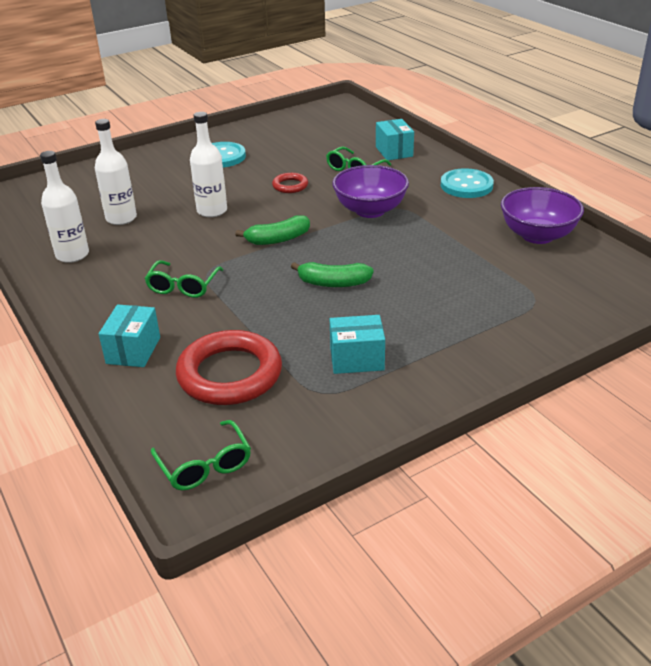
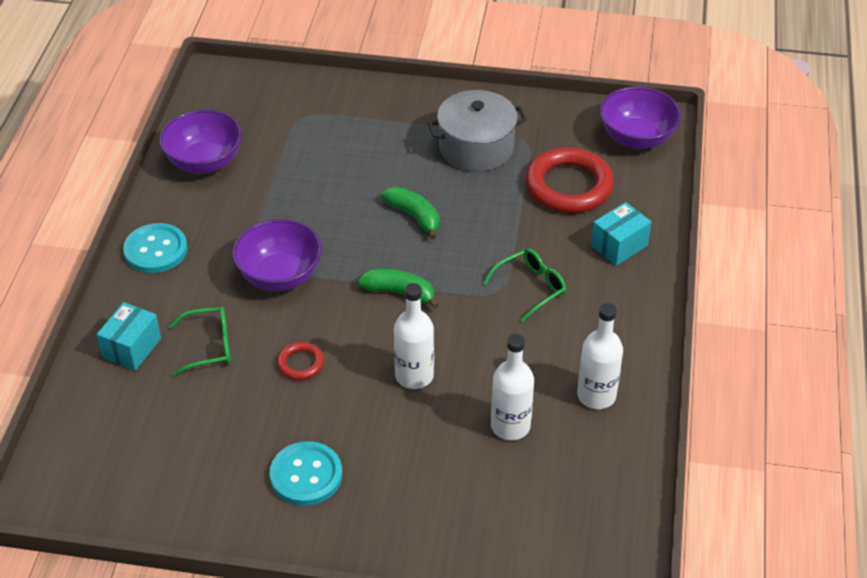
camera: 140 degrees left, 10 degrees up
green glasses [151,420,251,490] -> purple bowl [600,86,681,149]
turquoise box [330,315,385,374] -> grey pot [427,90,527,172]

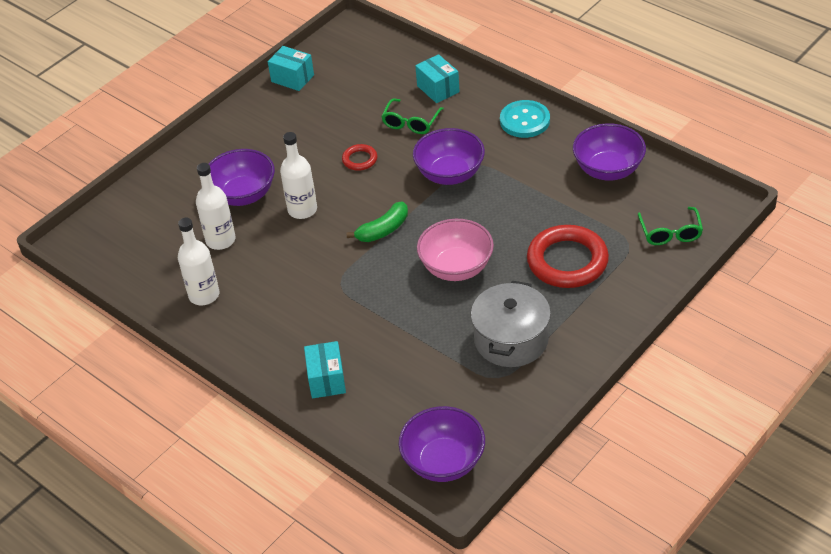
camera: 125 degrees right, 0 degrees up
turquoise button [269,441,342,506] -> none
green banana [381,186,439,239] -> pink bowl [417,219,494,281]
green glasses [483,248,566,322] -> green glasses moved to [638,207,703,245]
red ring [525,147,614,213] -> red ring moved to [527,225,609,288]
none -> purple bowl [209,149,275,206]
none -> turquoise box [268,46,314,91]

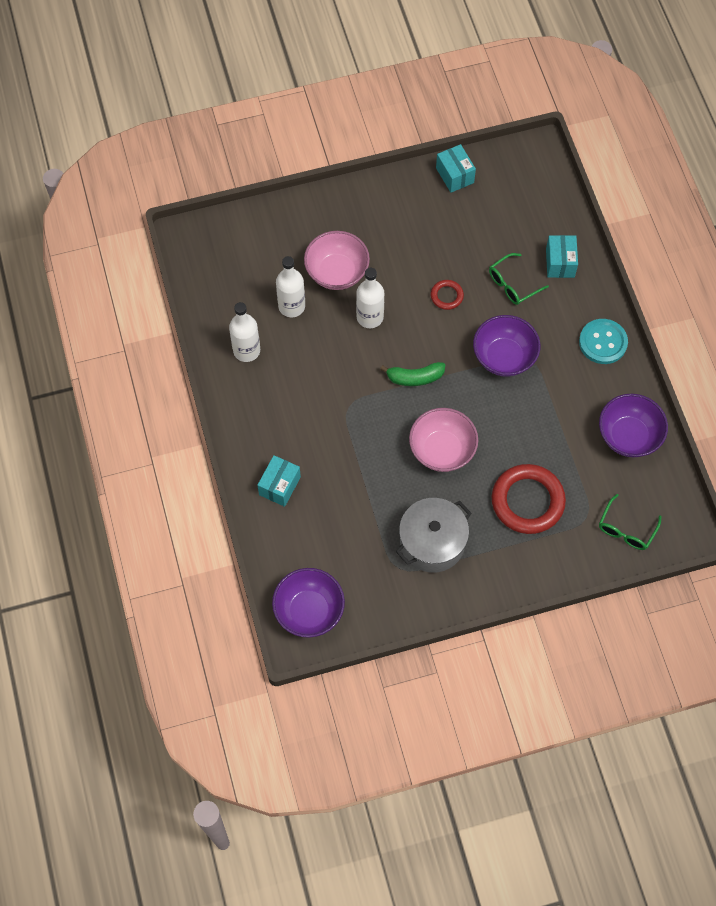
camera: 30 degrees right, 20 degrees up
purple bowl [209,149,275,206] -> pink bowl [304,231,370,290]

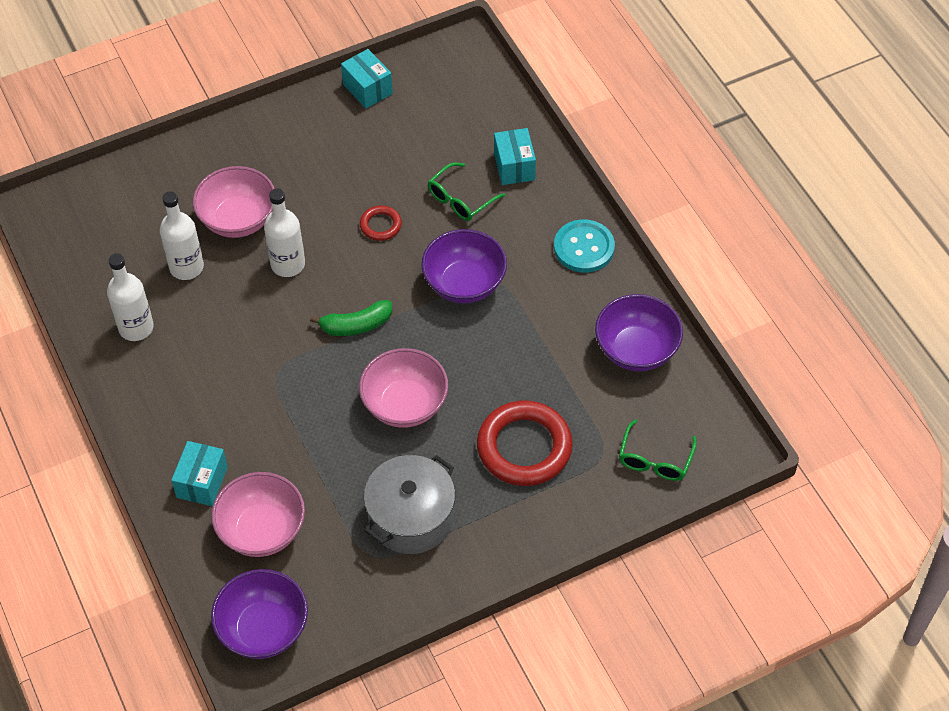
camera: 10 degrees left, 10 degrees down
none -> pink bowl [211,472,305,557]

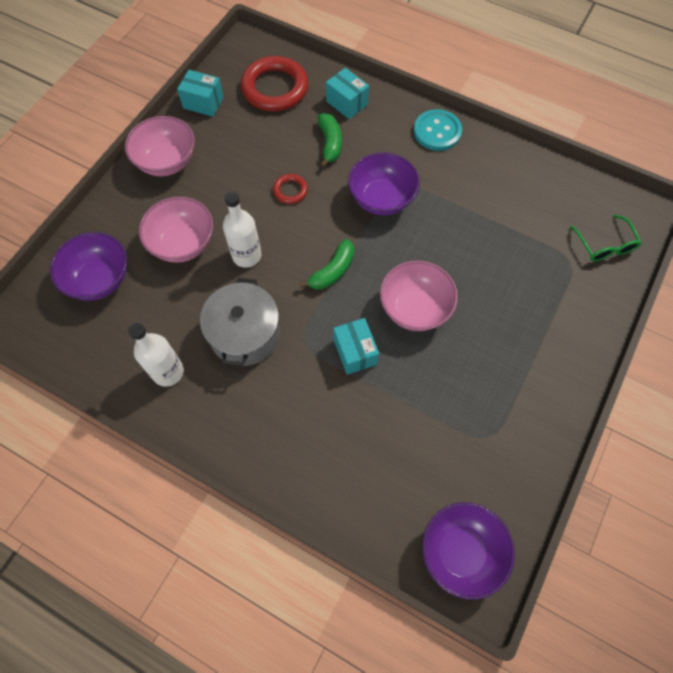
camera: 35 degrees left, 10 degrees up
white bottle [160,191,204,280] -> none
turquoise box [171,441,228,506] -> turquoise box moved to [333,318,379,375]
pink bowl [211,472,305,557] -> pink bowl moved to [125,116,195,176]
grey pot [364,455,455,554] -> grey pot moved to [200,278,280,366]
green glasses [428,162,505,221] -> green banana [318,113,342,167]
red ring [477,400,573,486] -> red ring moved to [241,56,308,111]
purple bowl [595,294,683,371] -> purple bowl moved to [50,232,127,301]

